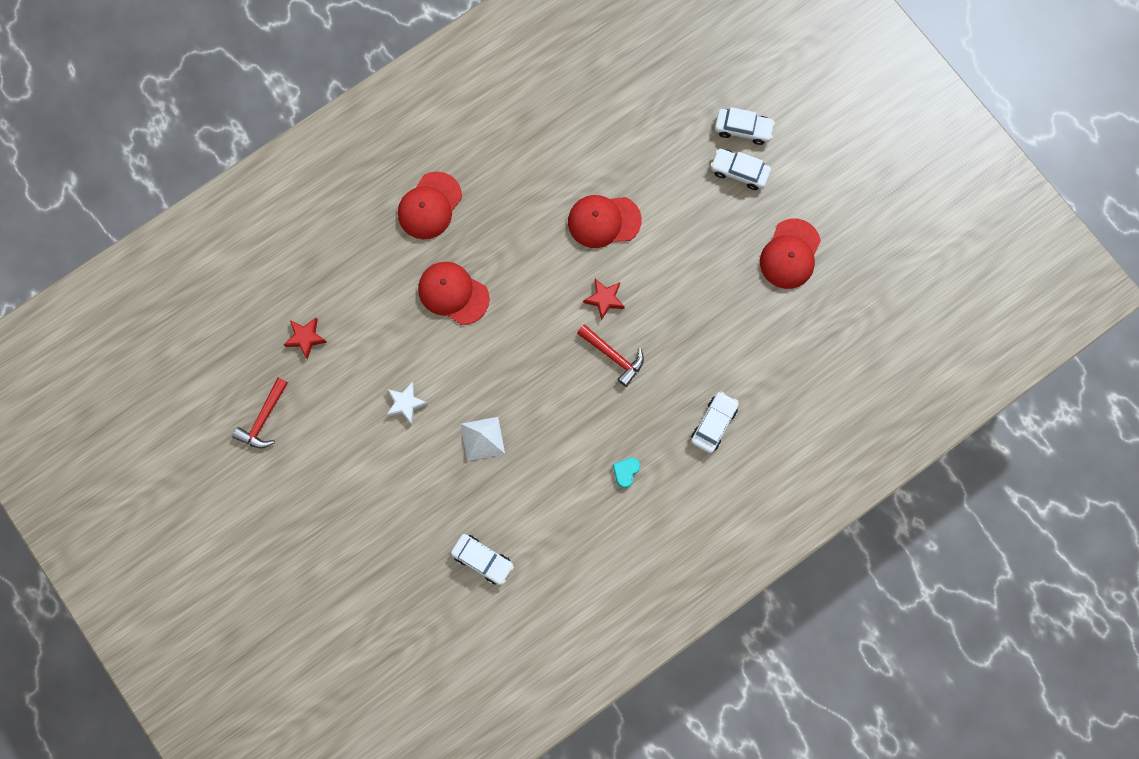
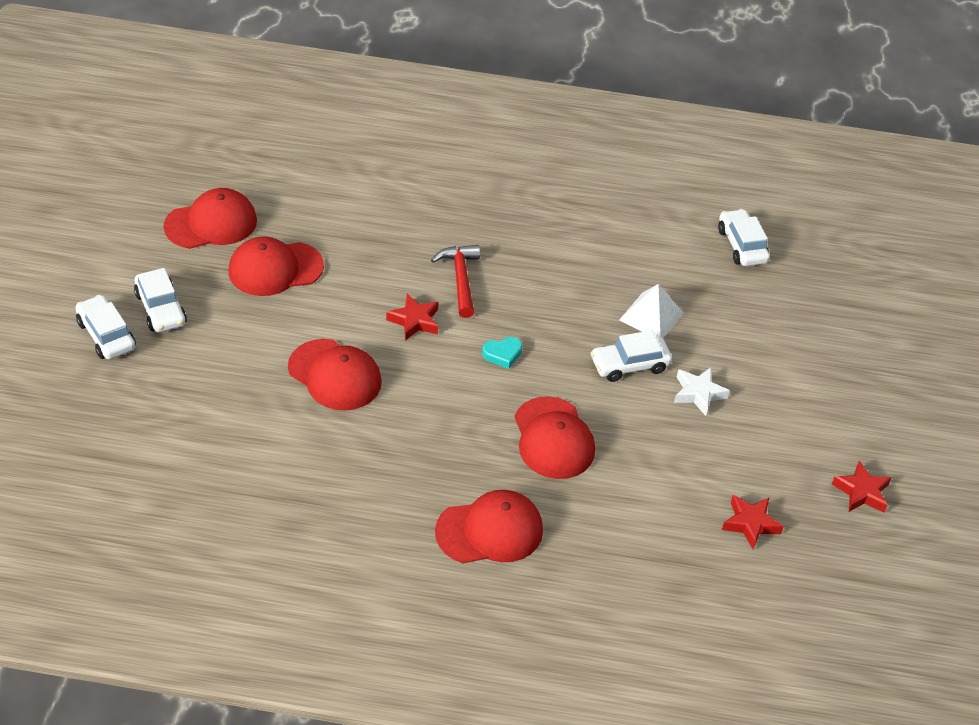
camera: 140 degrees left, 30 degrees down
red hammer [232,377,288,448] -> red star [832,461,891,513]
turquoise heart [613,458,640,488] -> turquoise heart moved to [482,337,522,369]
white car [691,391,739,453] -> white car moved to [591,330,672,382]
none -> red cap [228,237,324,296]

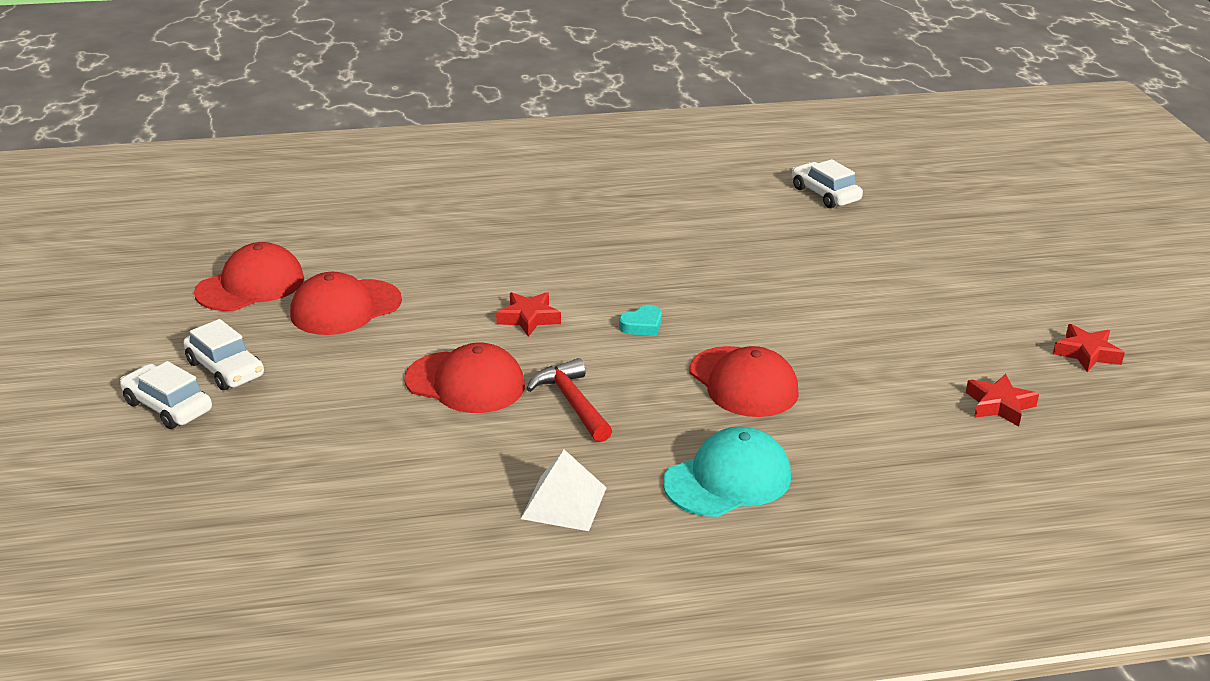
camera: 15 degrees left, 15 degrees down
red hammer [431,245,480,318] -> red hammer moved to [527,358,612,442]
red cap [435,490,543,563] -> turquoise cap [663,427,791,517]
white car [591,330,672,382] -> none
white pyramid [619,284,684,338] -> white pyramid moved to [521,450,607,531]
white star [674,368,730,416] -> none

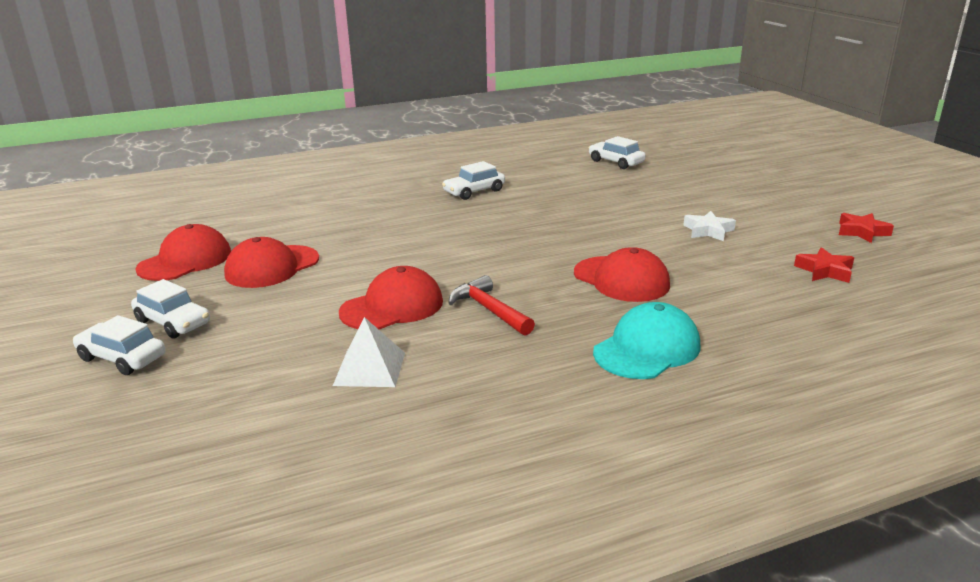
camera: 10 degrees left, 5 degrees down
red cap [404,342,525,413] -> red cap turned 45 degrees counterclockwise [339,266,443,330]
red star [496,292,561,337] -> none
white pyramid [521,450,607,531] -> white pyramid moved to [333,317,405,387]
turquoise heart [619,305,662,336] -> none
none -> white car [442,161,505,200]
none -> white star [683,211,736,241]

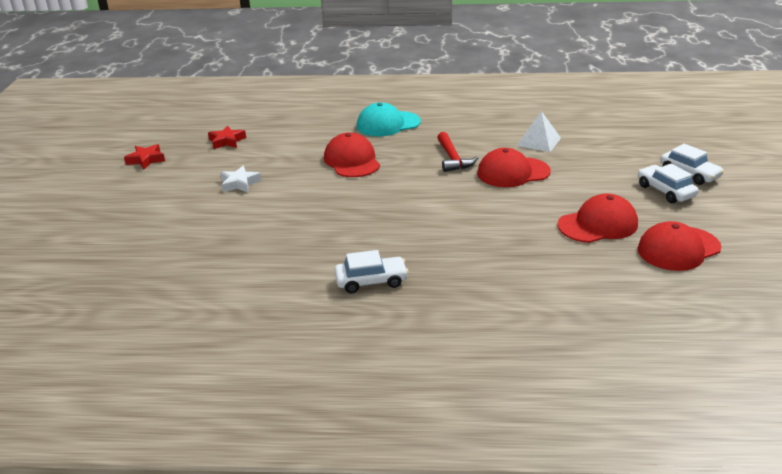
camera: 155 degrees left, 5 degrees up
white car [589,136,646,169] -> none

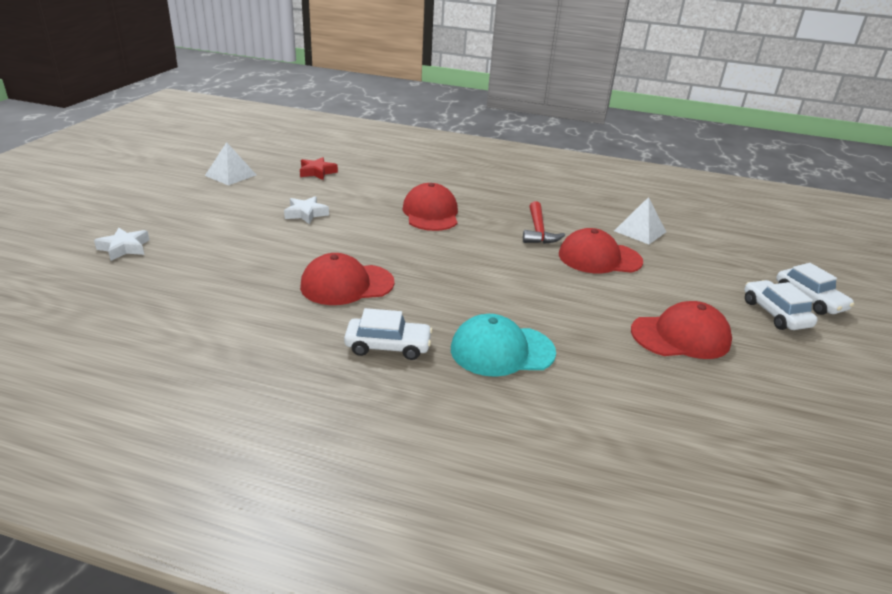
camera: 10 degrees right, 0 degrees up
red star [124,144,165,170] -> white pyramid [205,142,256,186]
turquoise cap [357,102,421,136] -> turquoise cap moved to [451,314,556,377]
red cap [638,221,721,271] -> red cap moved to [300,253,394,305]
none -> white star [94,228,149,261]

